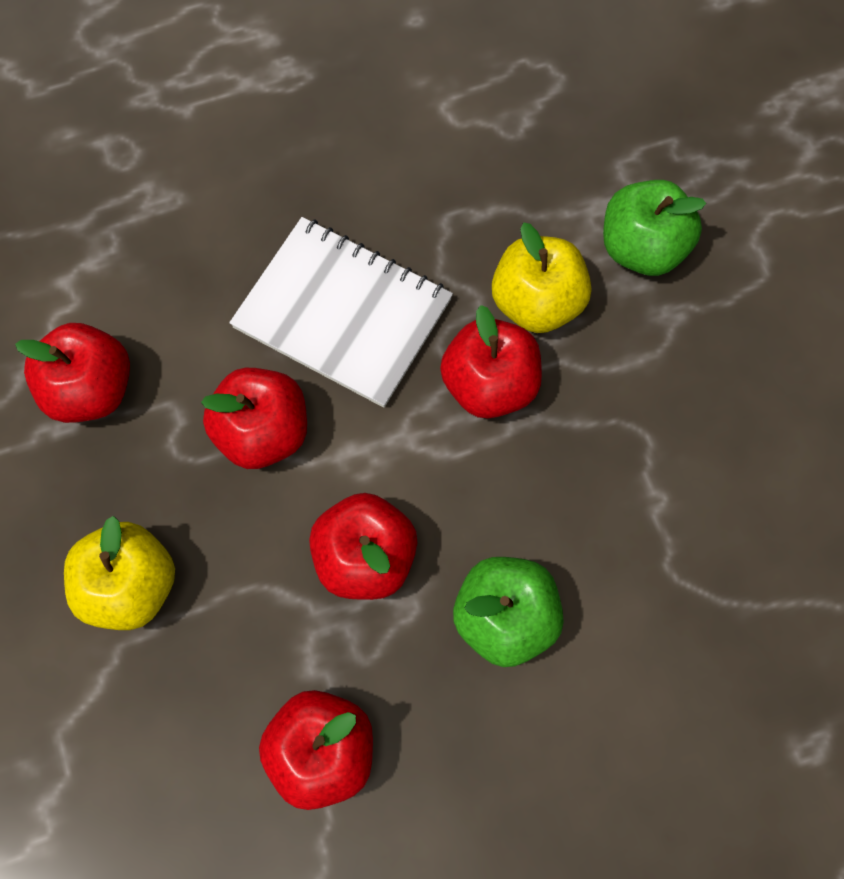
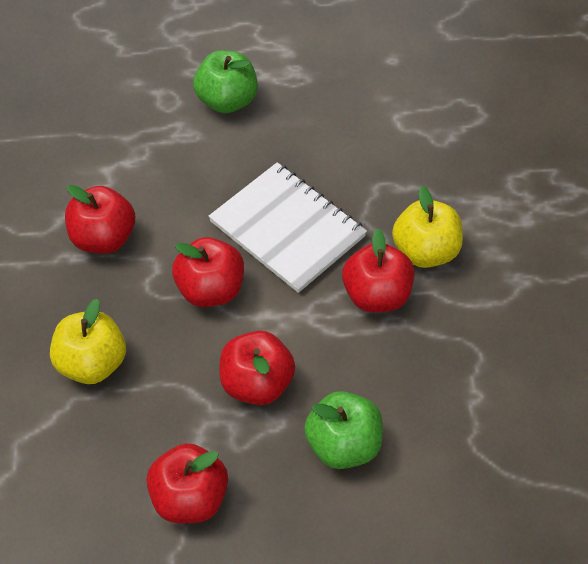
camera: 15 degrees right, 15 degrees down
green apple [603,180,706,276] -> green apple moved to [193,50,258,113]

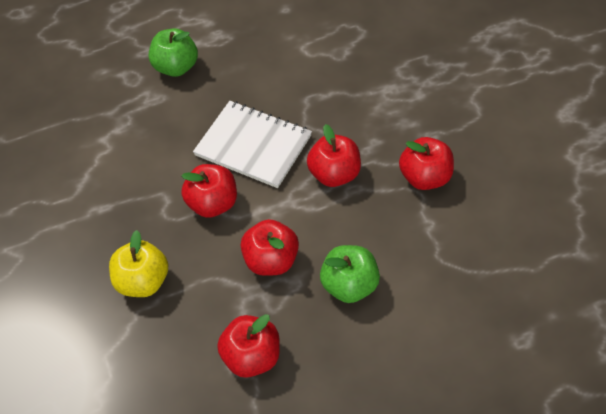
camera: 15 degrees left, 0 degrees up
red apple [65,185,135,253] -> red apple moved to [399,137,454,190]
yellow apple [392,186,463,268] -> none

